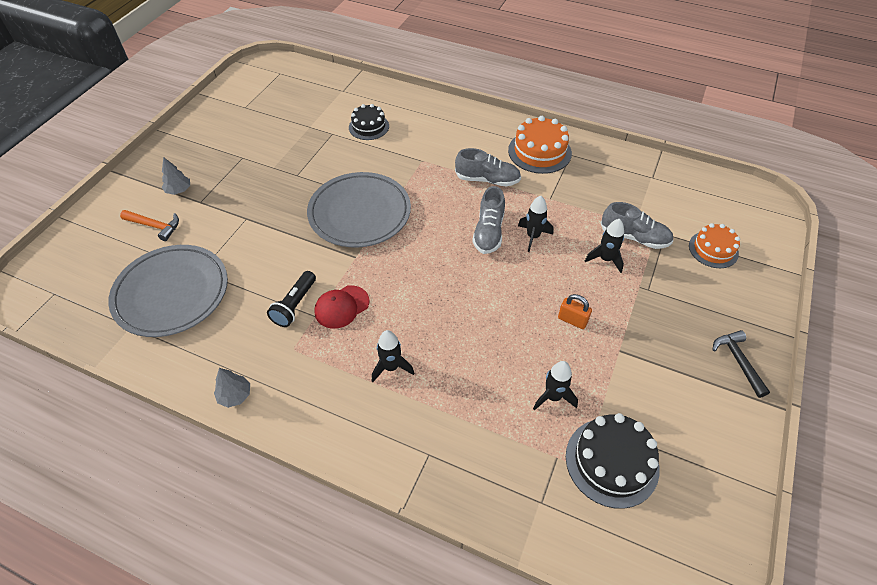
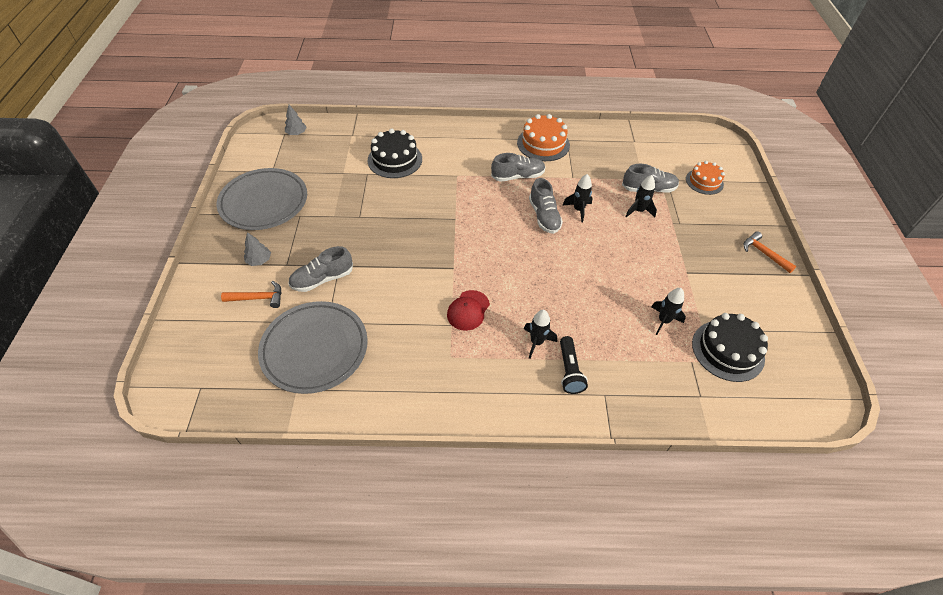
camera: 25 degrees left, 0 degrees up
grey tree [214,368,250,408] -> grey tree moved to [285,105,307,135]
black flashlight [267,271,316,327] -> black flashlight moved to [560,336,588,394]
grey plate [307,172,411,247] -> grey plate moved to [216,168,307,230]
black cake [349,104,389,140] -> black cake [368,129,422,178], size x1.50
orange padlock [558,294,592,329] -> none
black hammer [712,330,770,398] -> orange hammer [743,231,796,273]
none -> grey shoe [288,246,353,292]

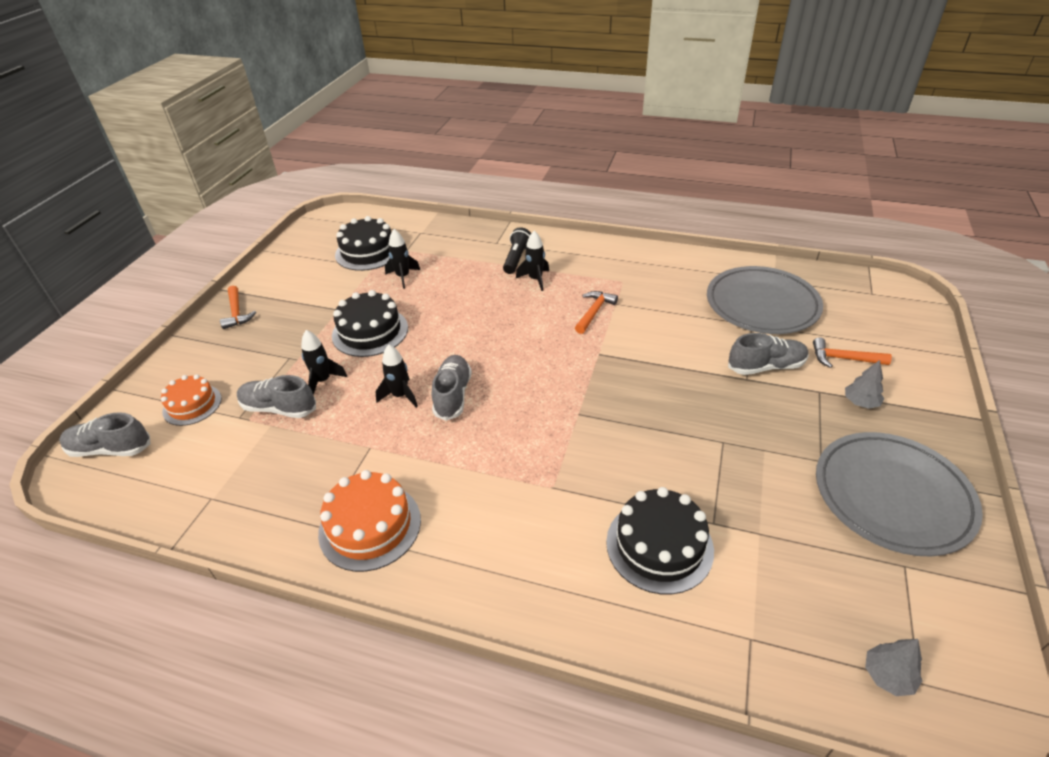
camera: 160 degrees left, 10 degrees down
red cap [447,290,490,331] -> orange hammer [575,291,618,334]
grey shoe [491,153,546,182] -> grey shoe moved to [59,412,150,457]
none -> black cake [332,290,408,357]

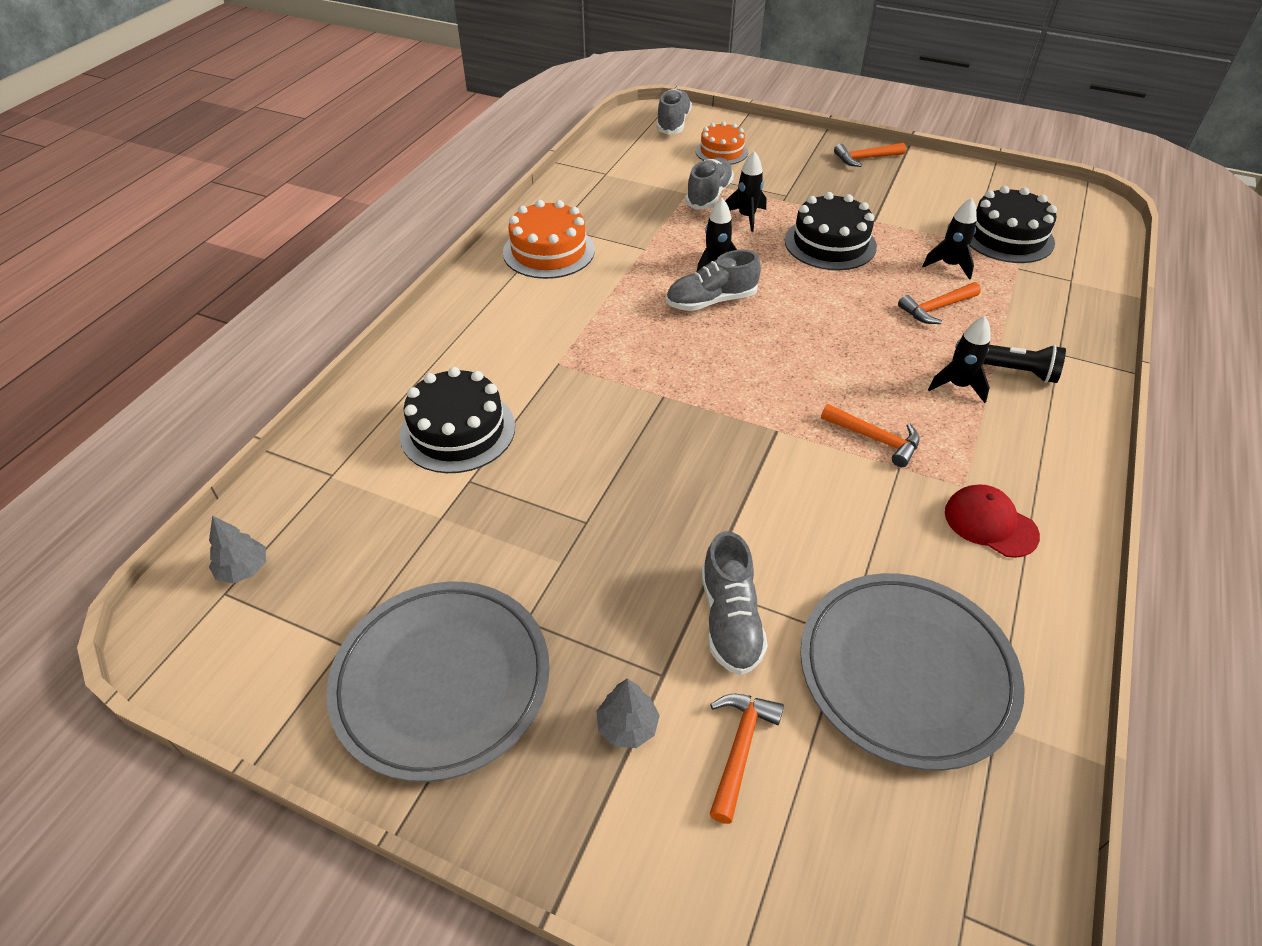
camera: 95 degrees right, 5 degrees up
grey shoe [432,355,472,421] -> grey shoe turned 150 degrees clockwise [666,250,761,311]
none -> orange hammer [898,282,981,324]
none -> red cap [945,484,1040,558]

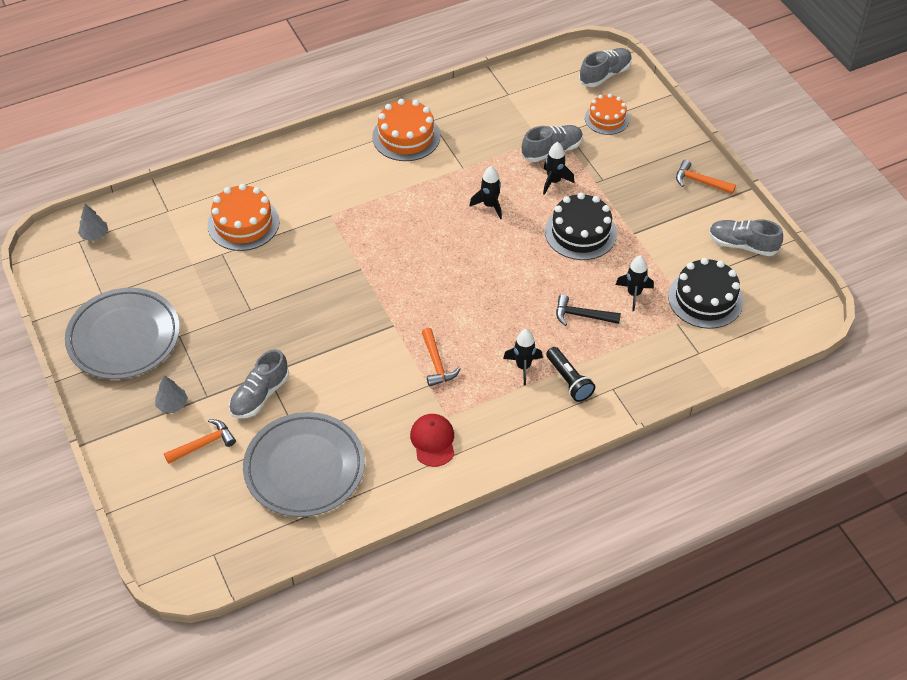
camera: 40 degrees right, 5 degrees up
black cake [400,367,515,473] -> orange cake [208,184,280,251]
grey shoe [666,250,761,311] -> grey shoe moved to [709,219,783,256]
orange hammer [898,282,981,324] -> black hammer [556,294,621,326]

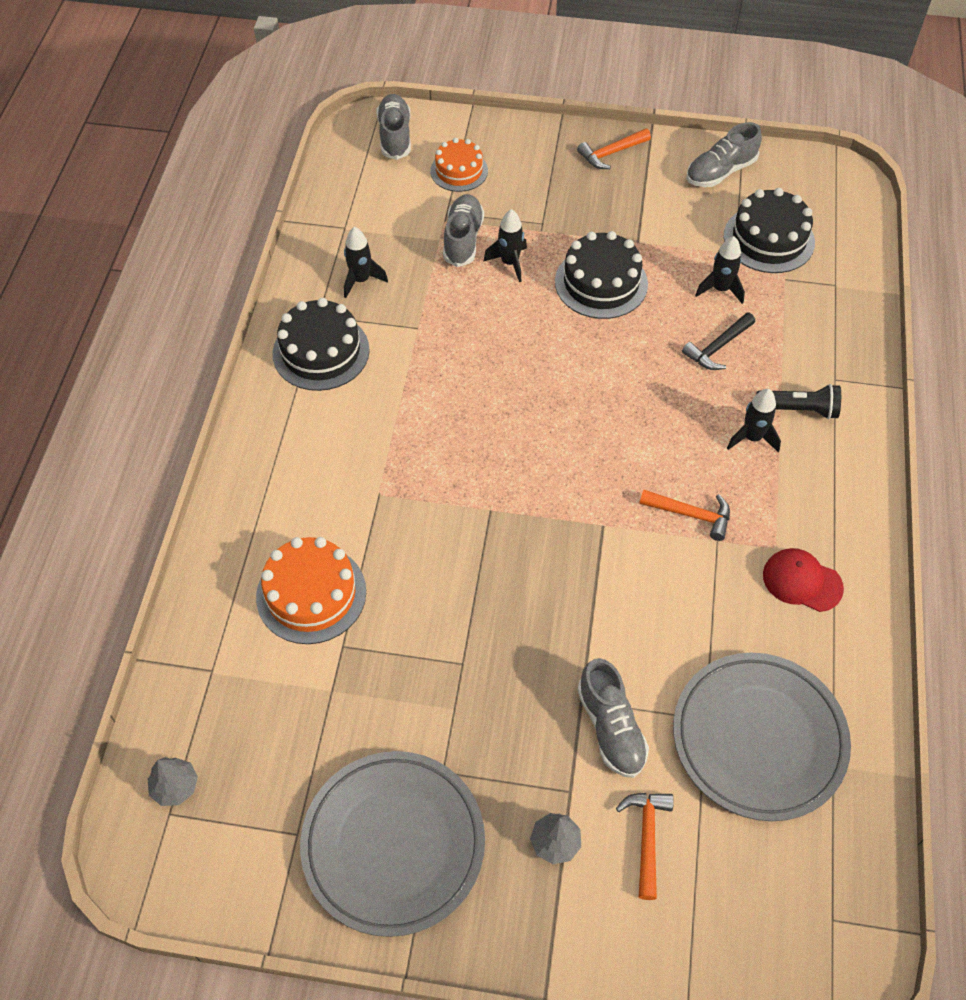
camera: 55 degrees left, 5 degrees up
orange cake [372,99,440,161] -> black cake [272,298,370,391]
black rocket [469,166,502,219] -> black rocket moved to [344,227,388,298]

